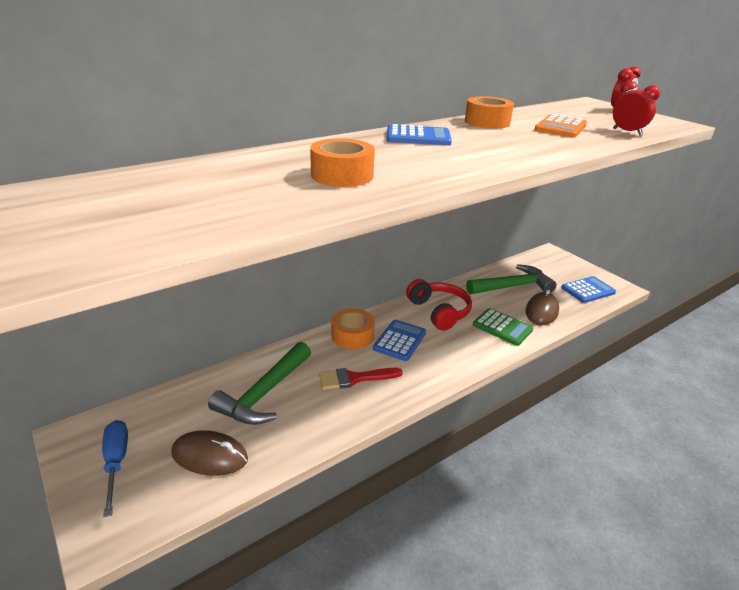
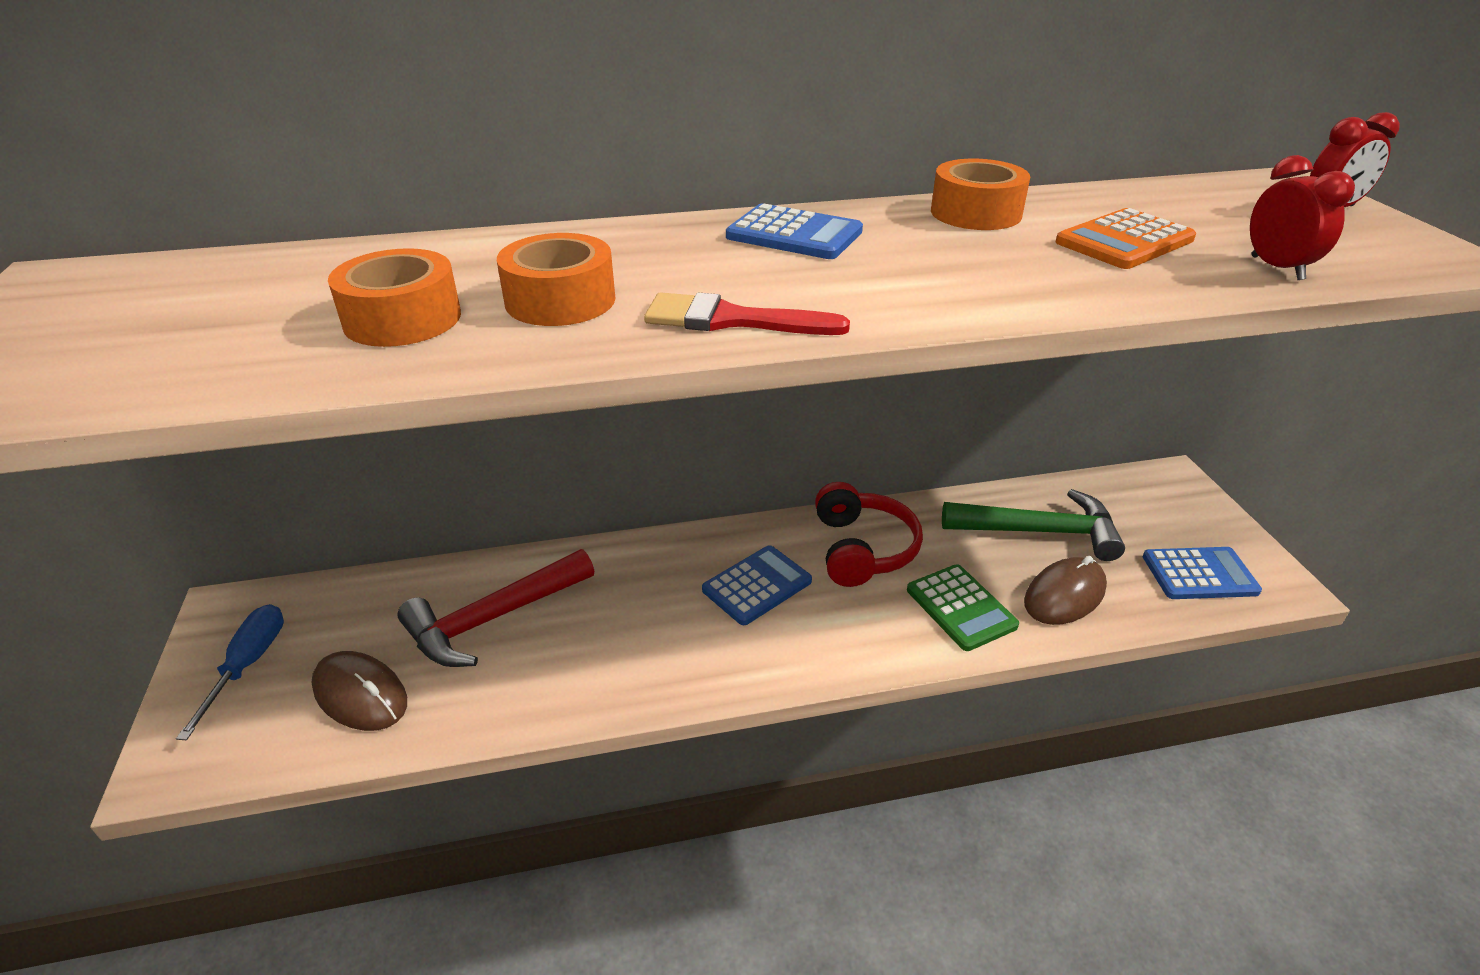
camera: 25 degrees right, 5 degrees up
green hammer [208,342,311,425] -> red hammer [397,549,594,667]
red brush [319,368,403,390] -> red brush moved to [644,292,850,335]
orange tape [331,308,375,349] -> orange tape moved to [328,248,461,347]

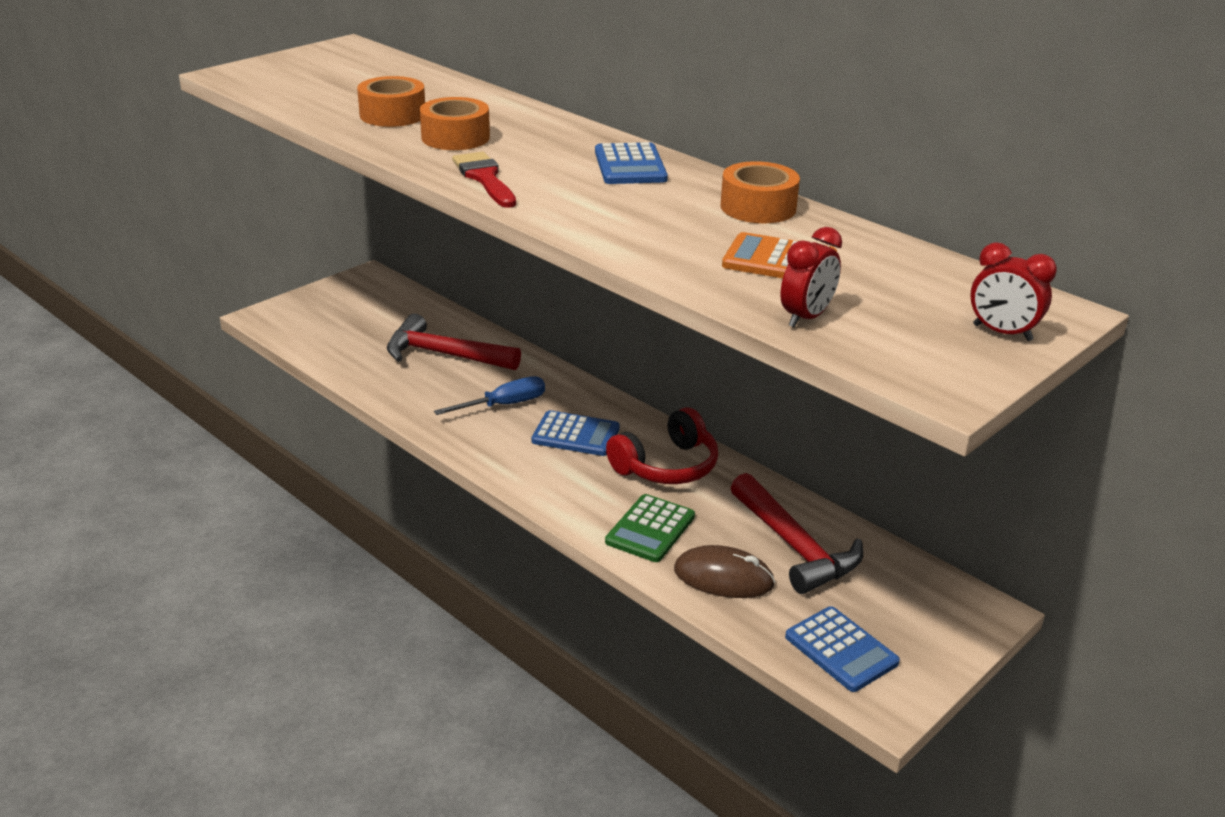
camera: 55 degrees right, 5 degrees down
blue screwdriver [176,604,284,740] -> blue screwdriver moved to [434,376,545,415]
brown mouse [311,651,407,731] -> none
green hammer [942,489,1125,561] -> red hammer [731,473,863,594]

